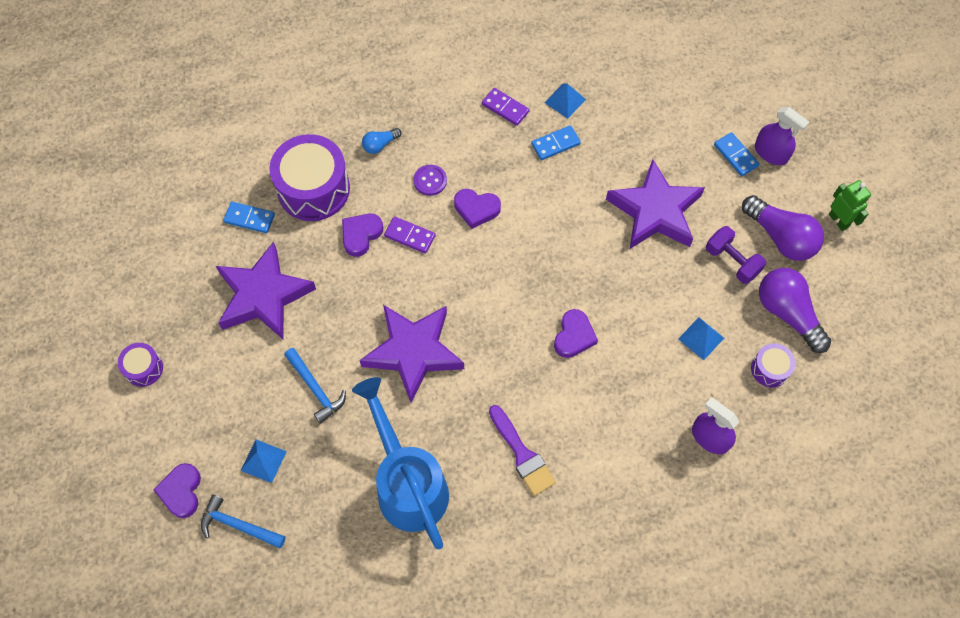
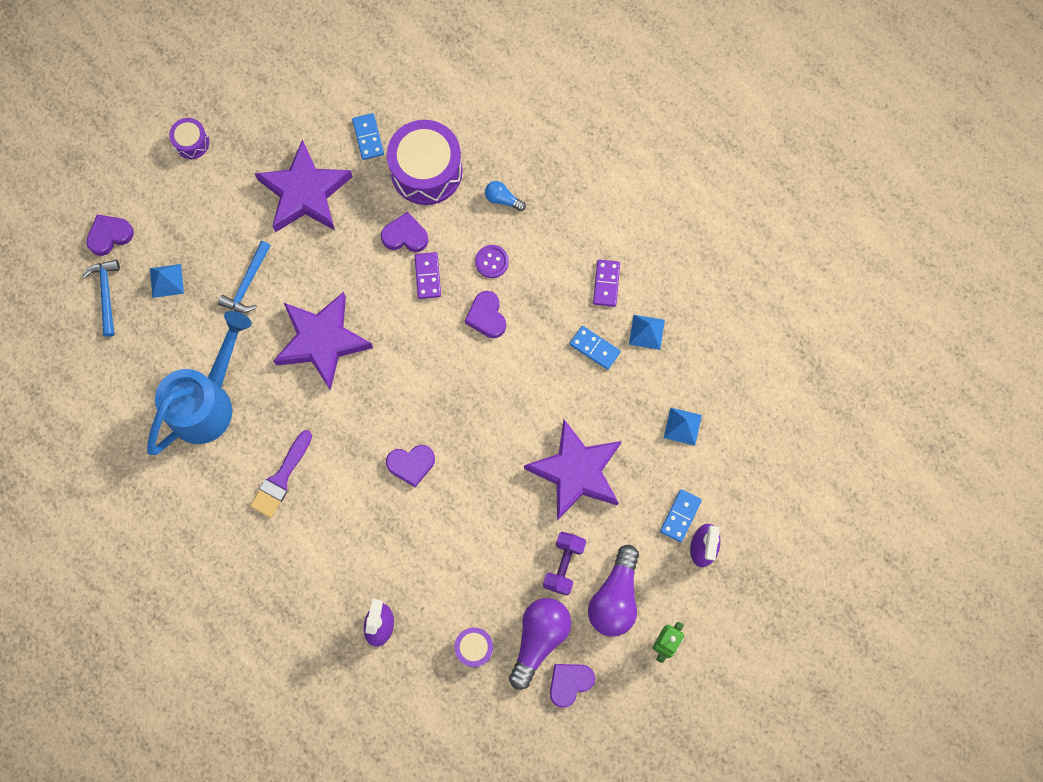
camera: 60 degrees right, 10 degrees up
blue pyramid [678,317,724,360] -> blue pyramid moved to [664,408,702,446]
none -> purple heart [550,664,595,708]

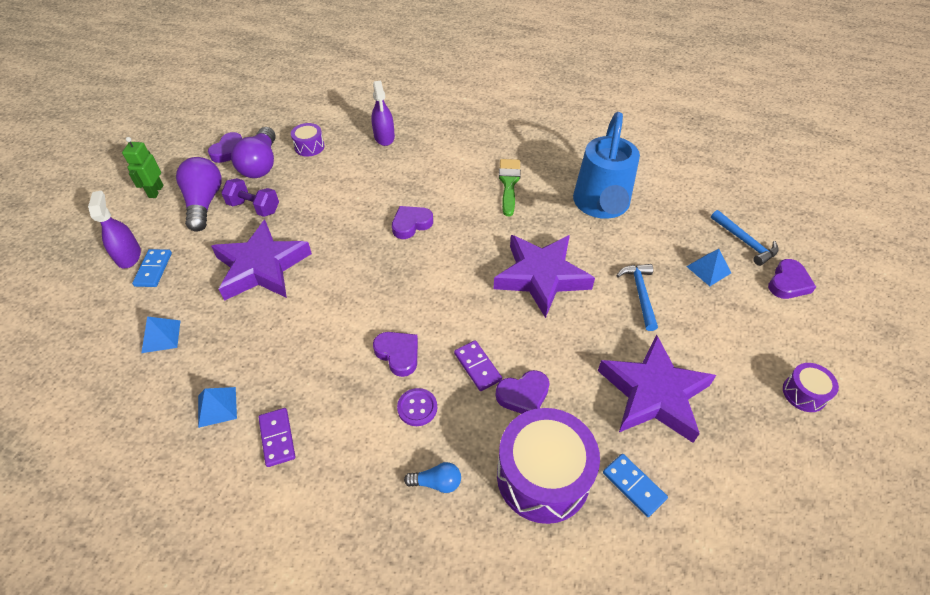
camera: 155 degrees right, 25 degrees down
purple brush [250,430,312,518] -> green brush [499,159,521,216]
purple dumbbell [543,532,586,595] -> purple dumbbell turned 60 degrees counterclockwise [221,178,279,217]
blue domino [570,326,621,370] -> none

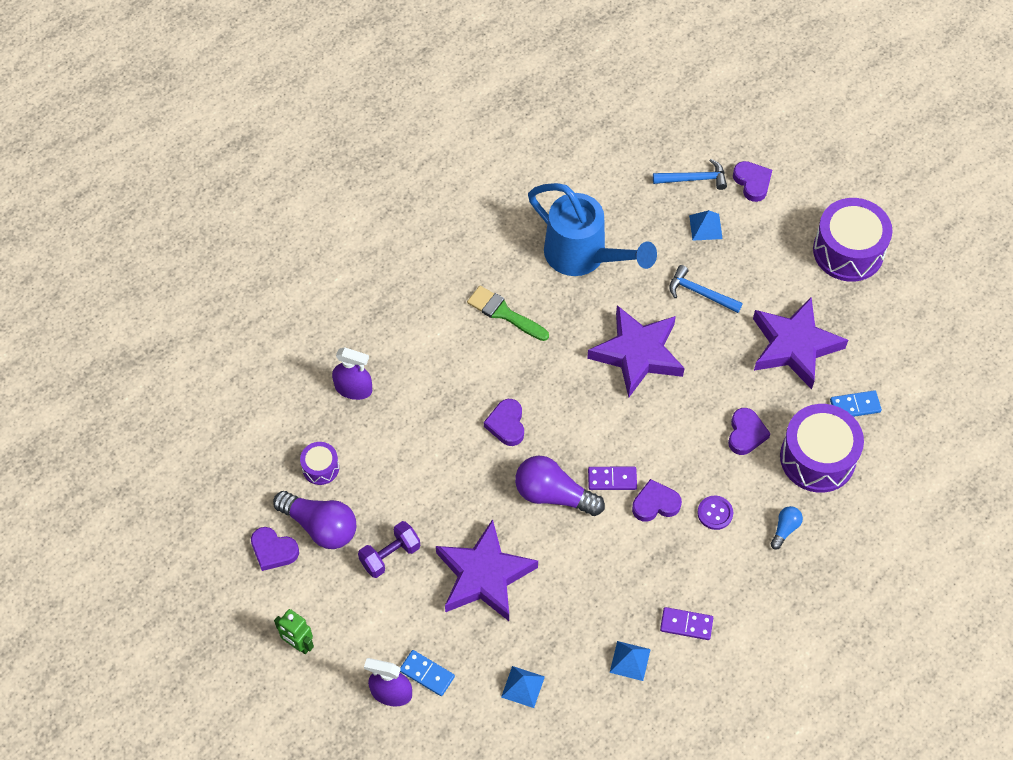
camera: 60 degrees left, 10 degrees up
purple light bulb [176,157,221,232] -> purple light bulb moved to [515,456,605,516]
purple heart [208,132,242,163] -> purple heart turned 150 degrees clockwise [251,527,299,571]
purple domino [454,340,502,391] -> purple domino moved to [588,467,637,490]
purple drum [783,363,839,412] -> purple drum [813,198,892,282], size x2.05

